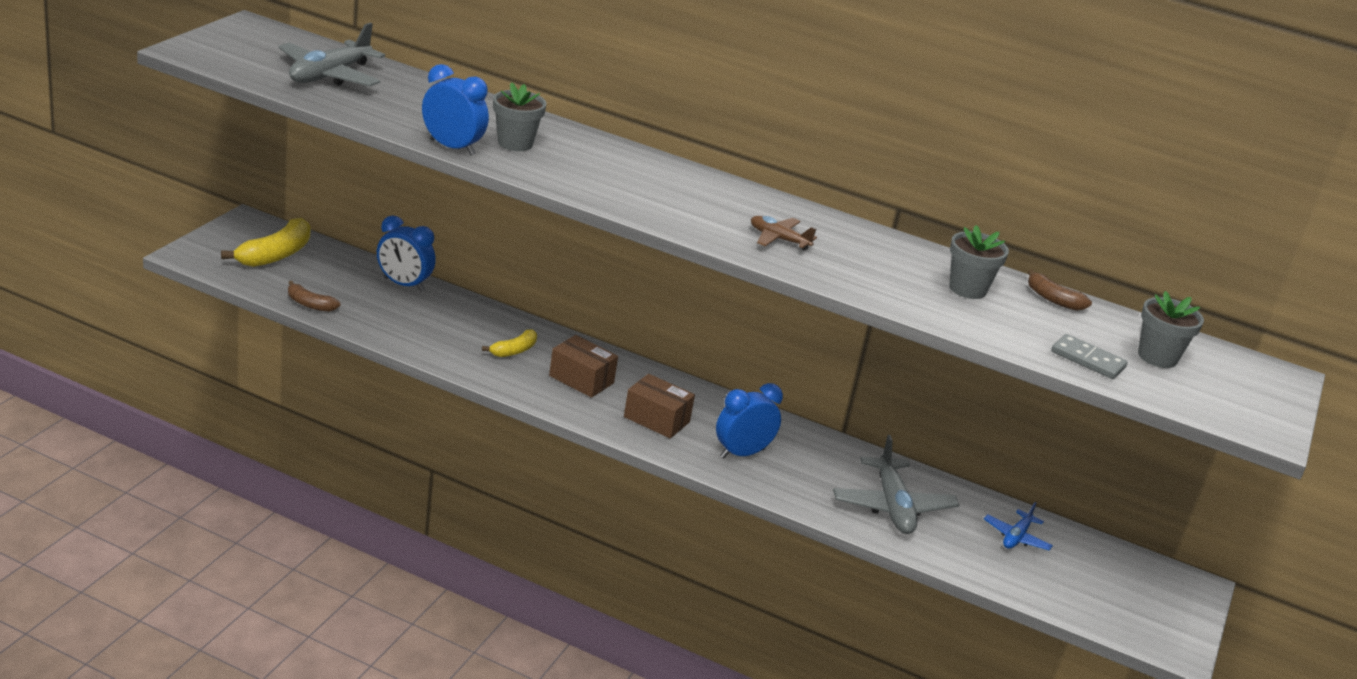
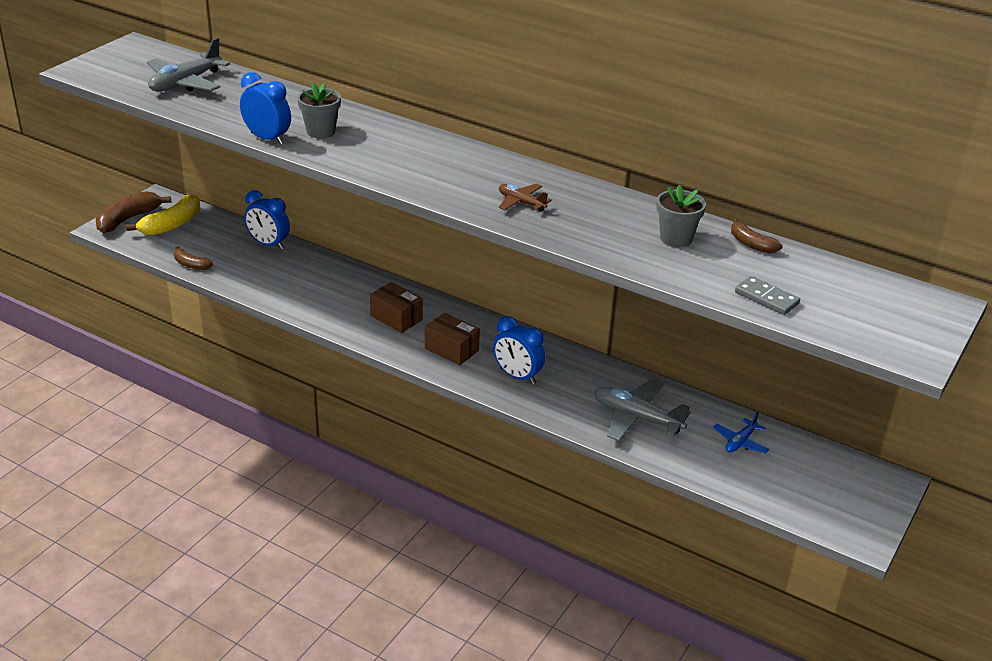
camera: 10 degrees right, 5 degrees up
yellow banana [482,329,537,357] -> none
blue clock [716,383,783,459] -> blue clock turned 120 degrees counterclockwise [493,316,545,384]
grey plane [833,435,959,534] -> grey plane turned 120 degrees clockwise [595,379,691,441]
grey flower pot [1138,291,1204,368] -> none
none -> brown banana [96,191,171,233]

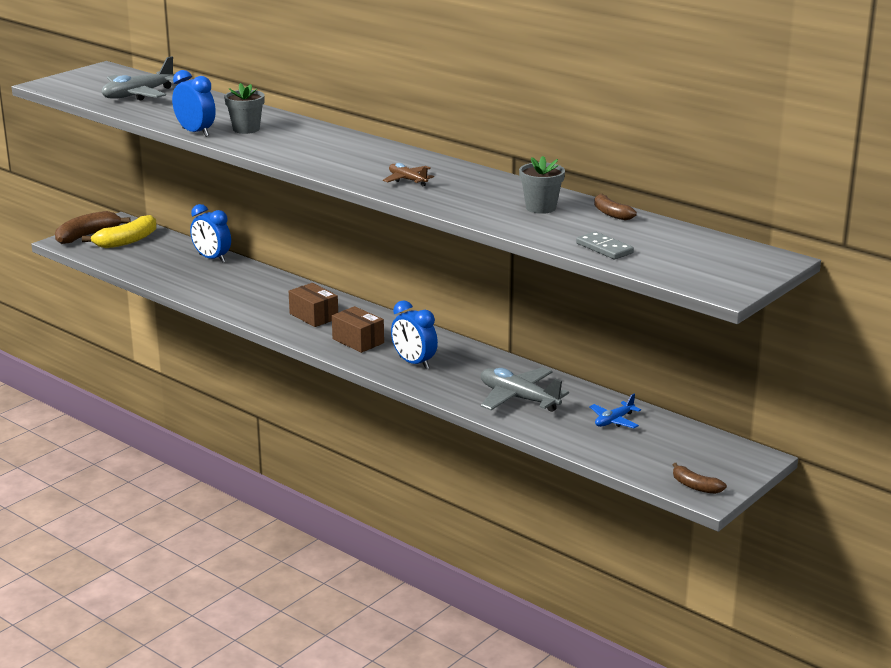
camera: 10 degrees right, 10 degrees down
brown banana [174,246,213,270] -> brown banana moved to [673,463,727,494]

